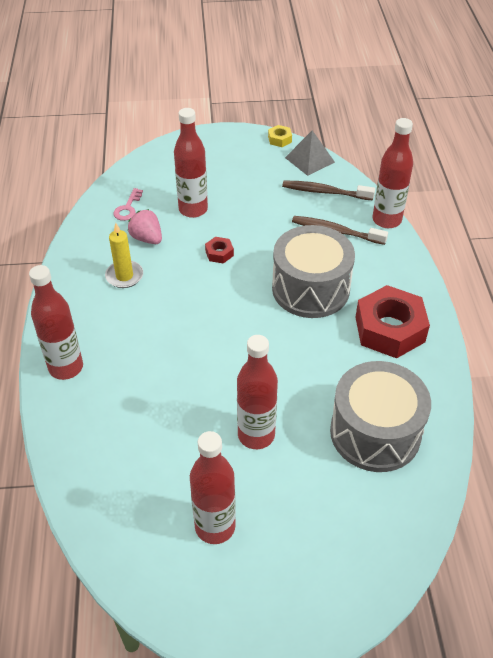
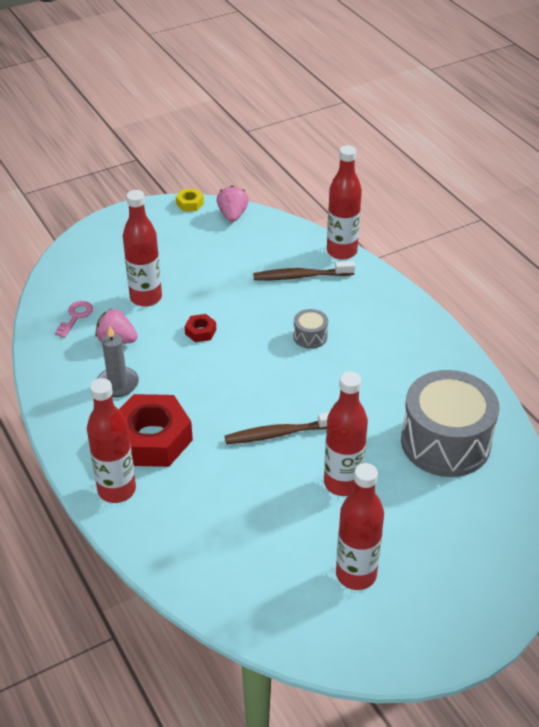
camera: 25 degrees left, 5 degrees down
yellow candle [105,223,143,288] -> grey candle [97,326,139,397]
pink key [113,188,143,221] -> pink key turned 150 degrees counterclockwise [55,301,93,338]
grey drum [272,225,355,318] -> grey drum [293,309,328,349], size x0.42
brown toothbrush [282,181,375,200] -> brown toothbrush moved to [224,412,330,444]
grey pyramid [285,130,335,176] -> pink strawberry [217,185,248,222]
red nut [356,285,430,358] -> red nut moved to [119,394,193,467]

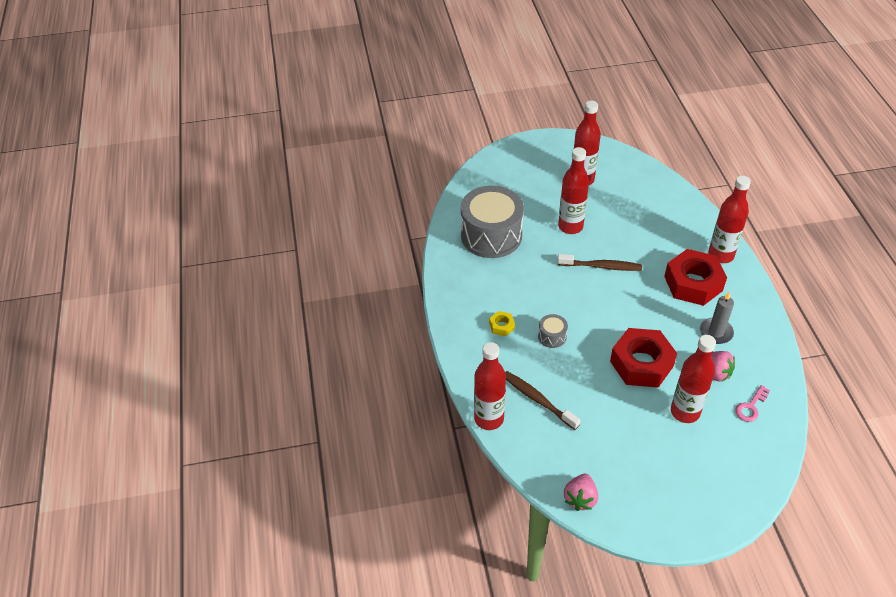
camera: 160 degrees left, 5 degrees up
yellow nut [176,189,204,211] -> yellow nut moved to [489,311,515,336]
red nut [185,314,216,342] -> red nut [610,328,677,387], size x2.32
brown toothbrush [253,261,355,280] -> brown toothbrush turned 150 degrees counterclockwise [505,371,580,430]

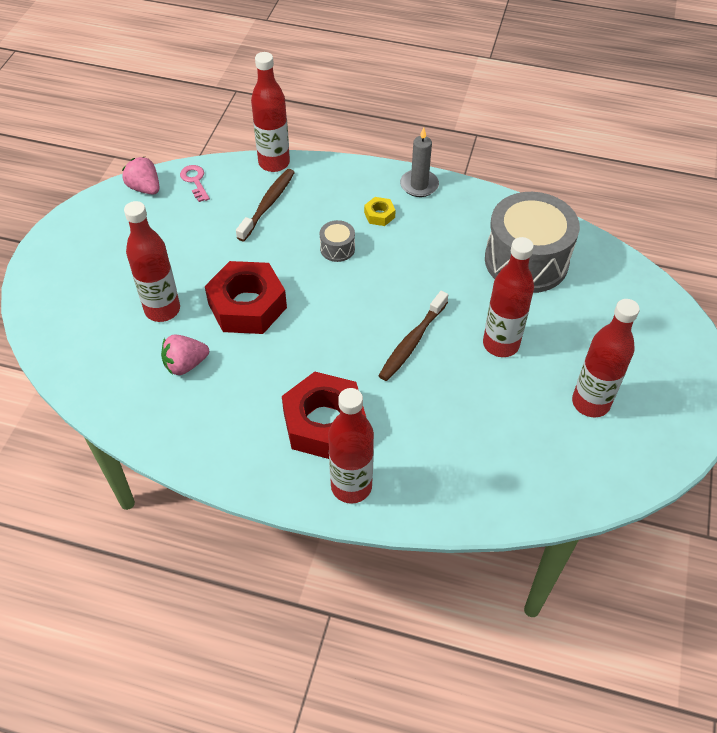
camera: 115 degrees right, 5 degrees up
brown toothbrush [505,371,580,430] -> brown toothbrush turned 45 degrees counterclockwise [236,169,295,241]
grey candle [700,291,734,344] -> grey candle moved to [400,128,439,197]
pink key [736,385,770,422] -> pink key moved to [180,165,210,202]

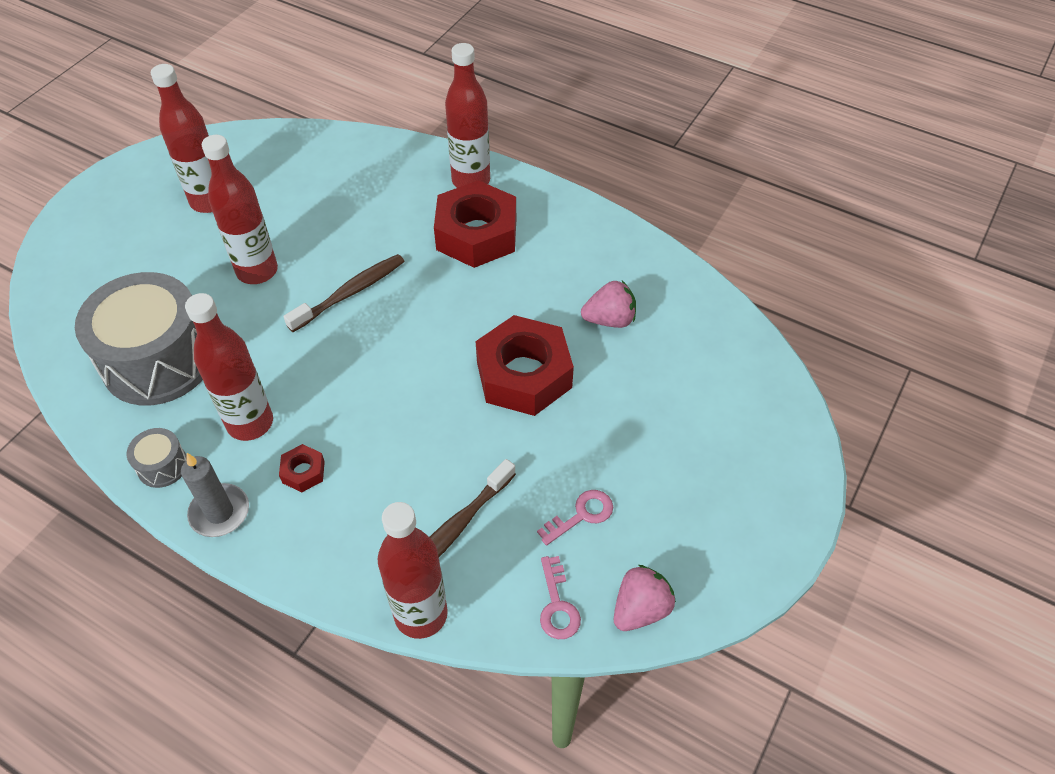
camera: 165 degrees left, 0 degrees up
pink strawberry [122,157,160,195] -> pink strawberry turned 105 degrees counterclockwise [614,565,676,631]
red bottle [124,201,180,322] -> red bottle moved to [185,293,273,441]
grey drum [319,220,355,262] -> grey drum moved to [127,428,187,488]
yellow nut [364,197,396,226] -> red nut [279,444,325,493]
none -> pink key [537,490,613,546]

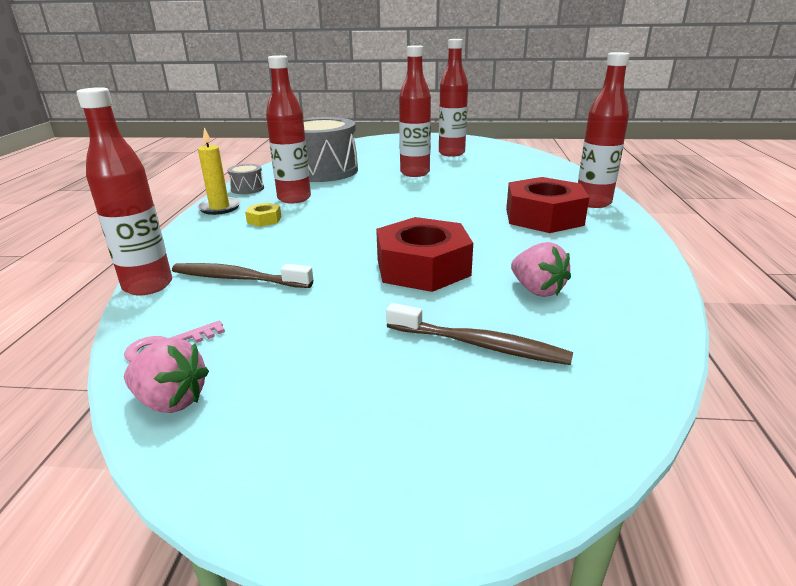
camera: 65 degrees right, 25 degrees down
grey candle [181,453,249,537] -> yellow candle [197,127,241,215]
red nut [279,444,325,493] -> yellow nut [245,203,281,227]
brown toothbrush [283,254,404,332] -> brown toothbrush moved to [386,303,573,365]
pink key [537,490,613,546] -> none

